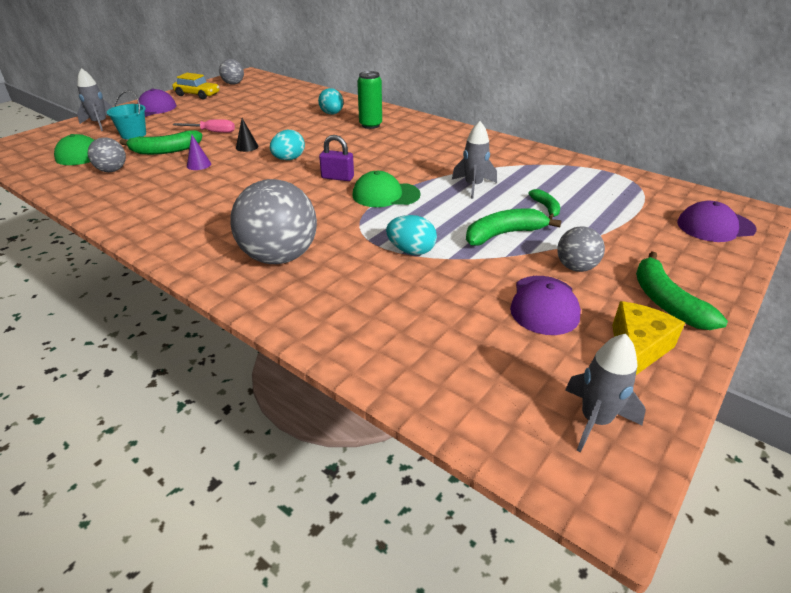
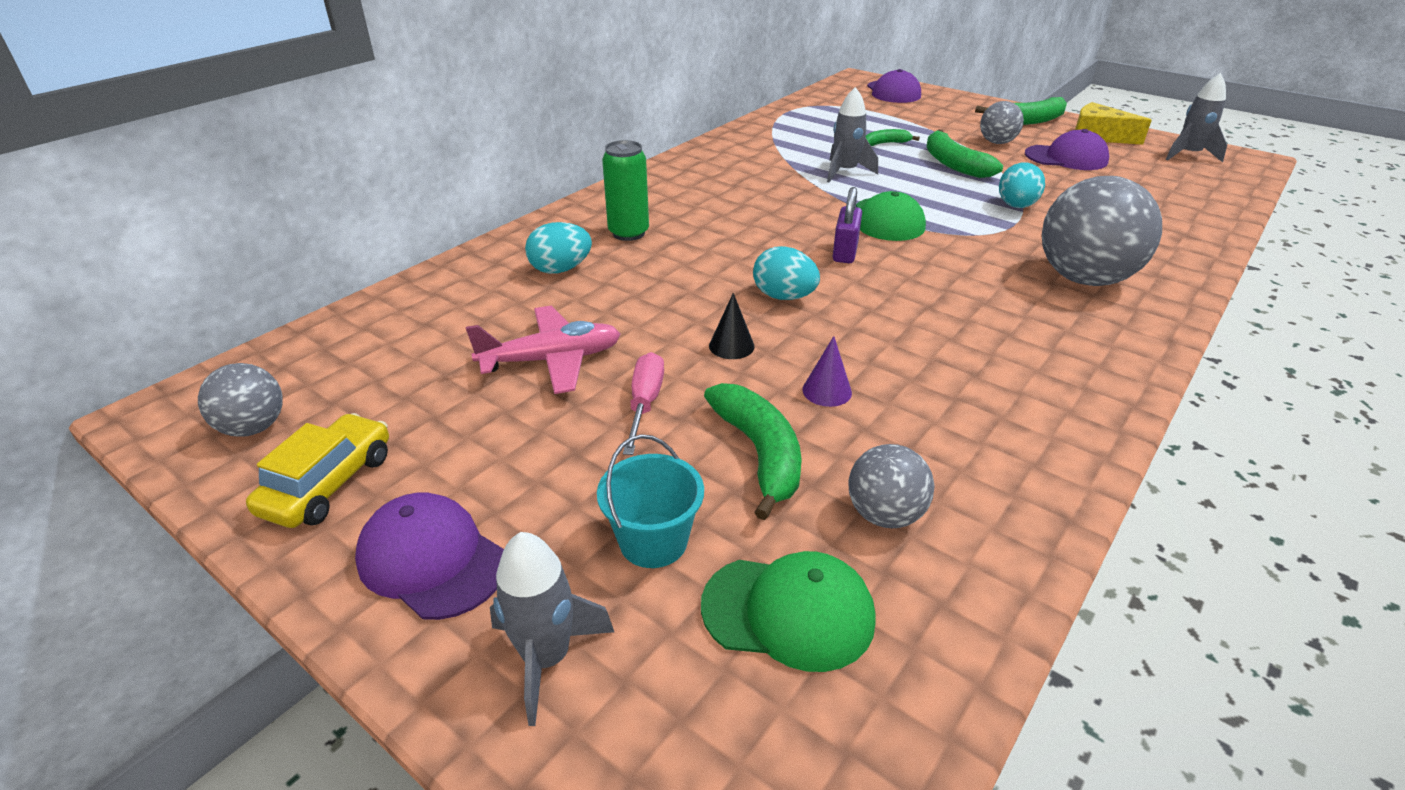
camera: 90 degrees left, 0 degrees up
none -> pink plane [466,306,620,394]

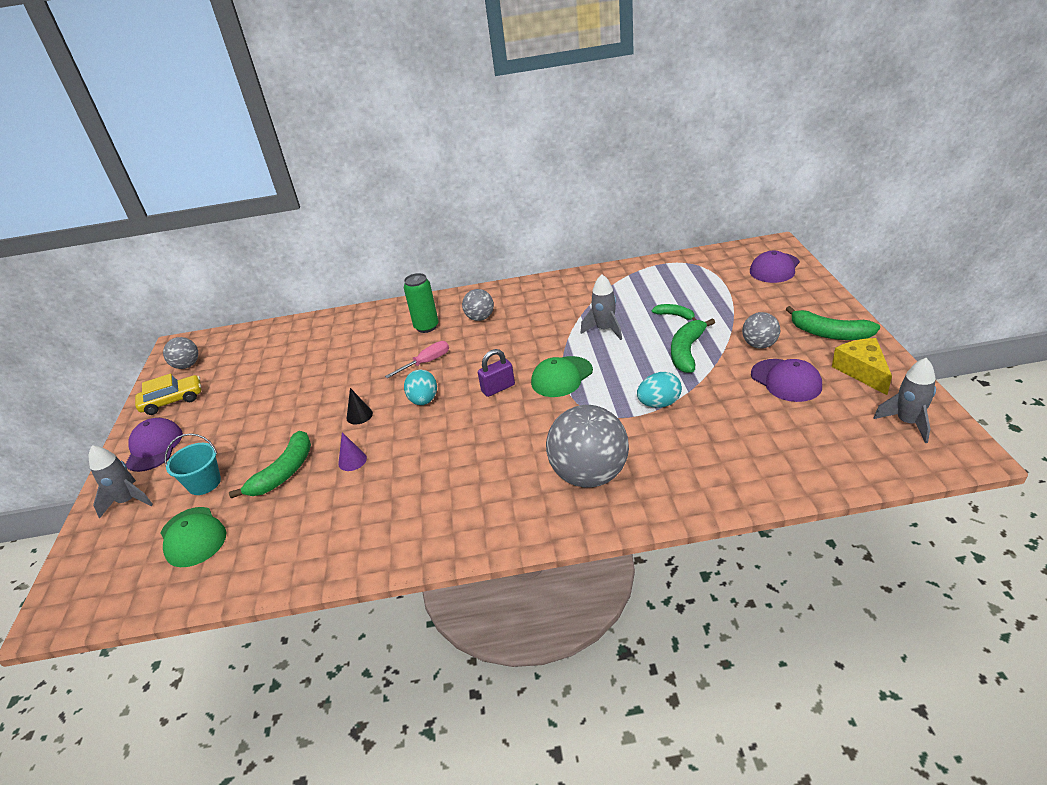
camera: 50 degrees right, 0 degrees up
pink plane [466,306,620,394] -> none
turquoise egg [525,222,592,274] -> none
pink screwdriver [623,352,664,455] -> pink screwdriver moved to [385,341,449,378]
grey ball [849,444,934,528] -> grey ball moved to [462,289,494,321]

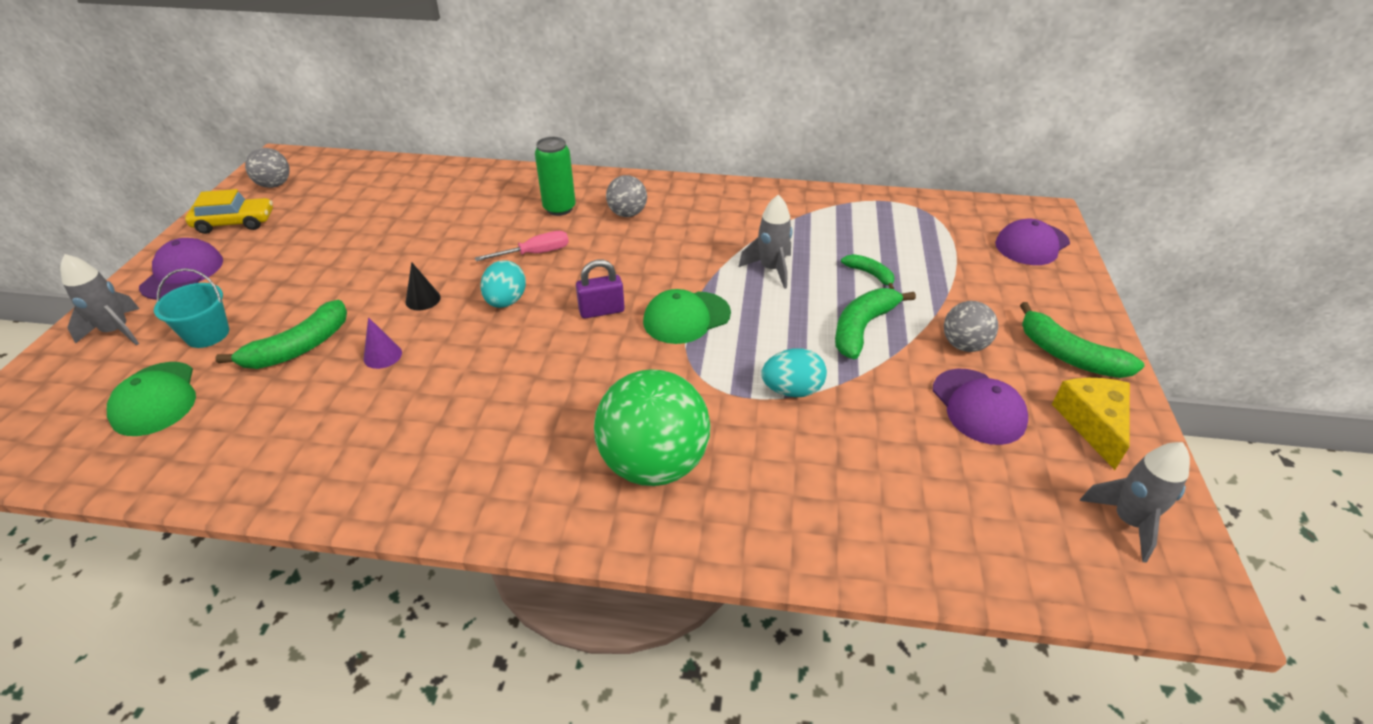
camera: 10 degrees right, 5 degrees up
grey ball [546,405,629,487] -> green ball [594,369,710,486]

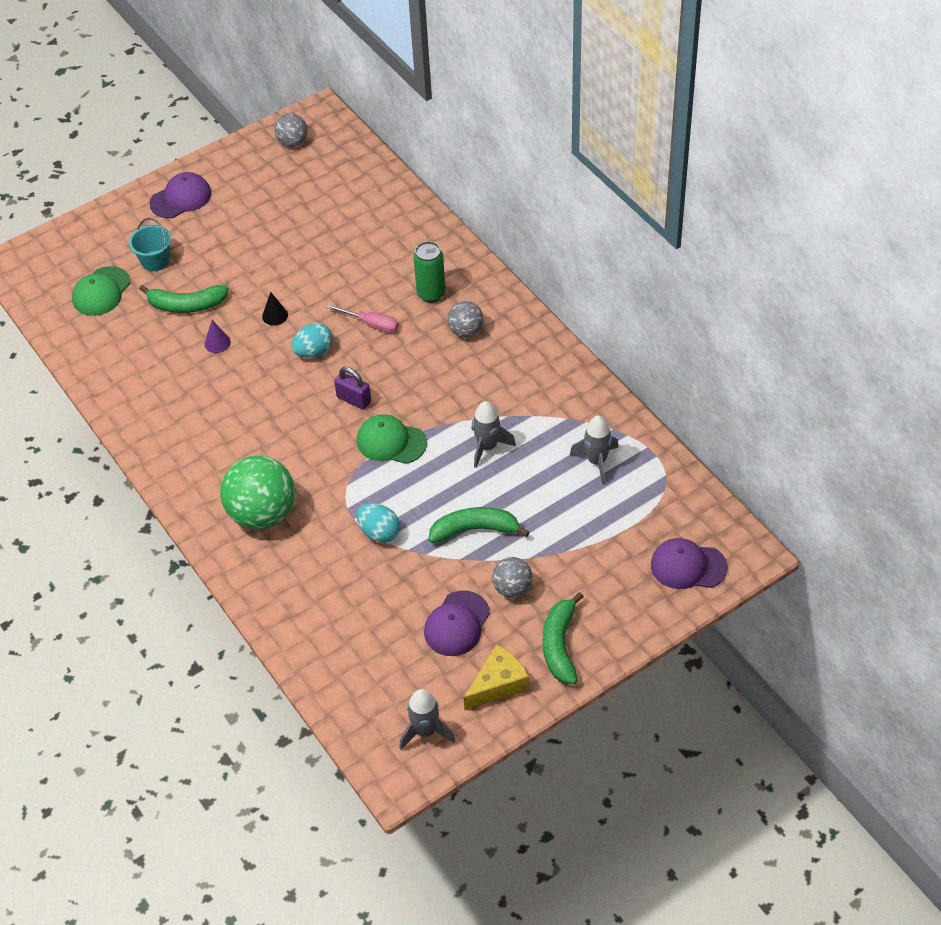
camera: 50 degrees right, 10 degrees up
grey rocket [60,254,140,345] -> grey rocket moved to [569,416,618,484]
yellow car [185,189,273,234] -> none
green banana [841,254,895,289] -> none

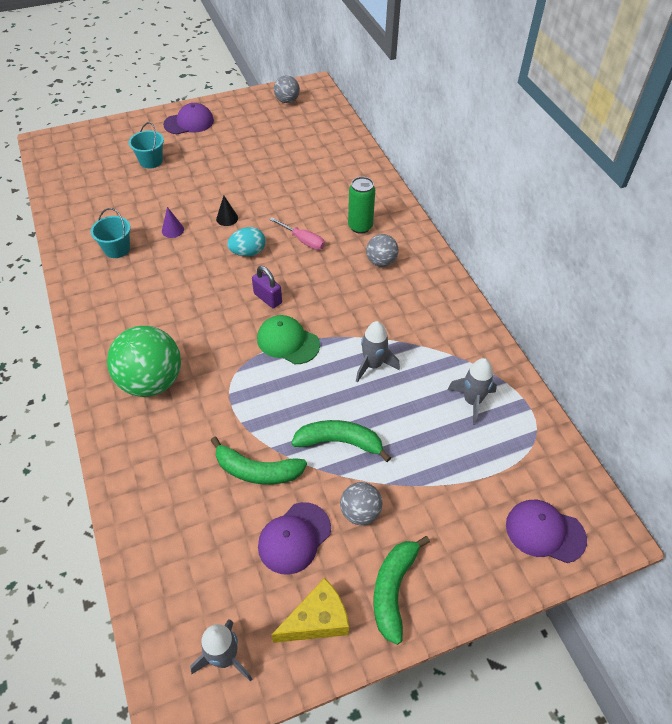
camera: 10 degrees right, 0 degrees up
green cap [72,266,130,316] -> none
green banana [139,285,229,313] -> green banana moved to [210,437,307,485]
turquoise egg [356,503,400,543] -> none
none -> turquoise bucket [91,208,131,258]

